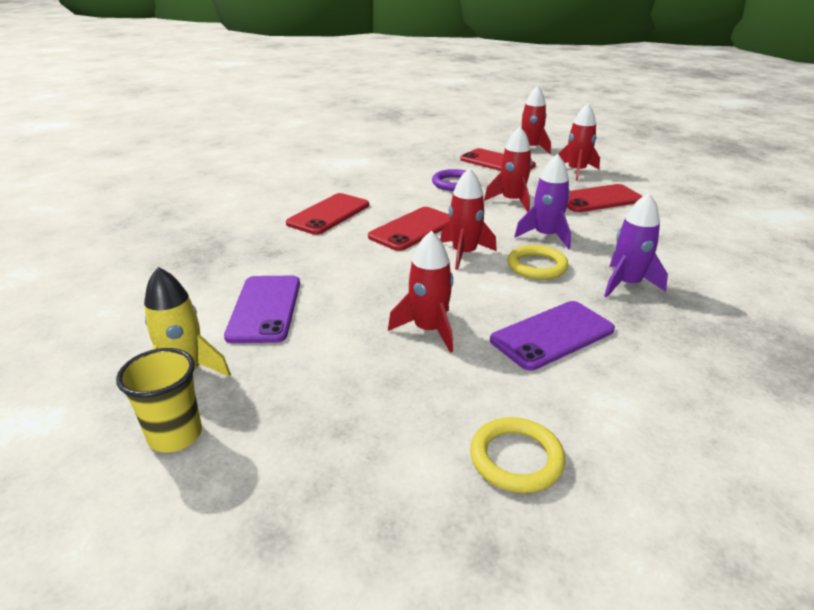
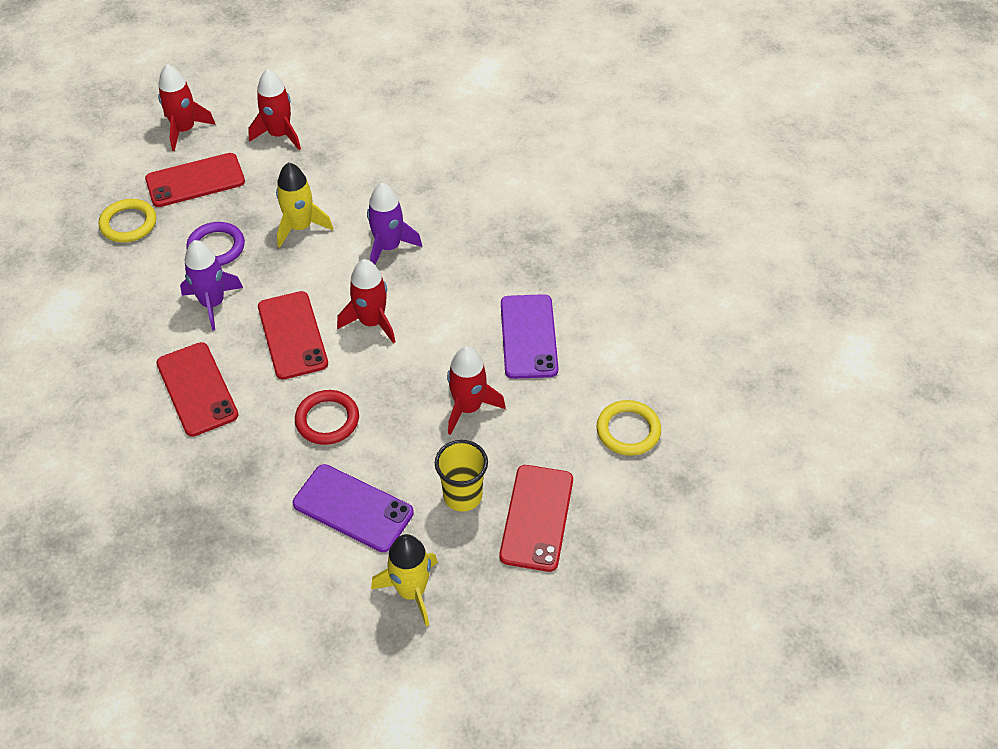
camera: 60 degrees left, 20 degrees up
yellow cup [116,348,202,452] -> yellow cup moved to [435,440,488,512]
red rocket [484,126,532,212] -> yellow rocket [276,162,333,248]
yellow ring [507,245,569,280] -> yellow ring moved to [99,199,156,243]
red phone [567,184,643,212] -> red phone moved to [499,465,573,572]
purple rocket [604,193,668,297] -> purple rocket moved to [180,240,243,331]
none -> red ring [295,390,359,445]

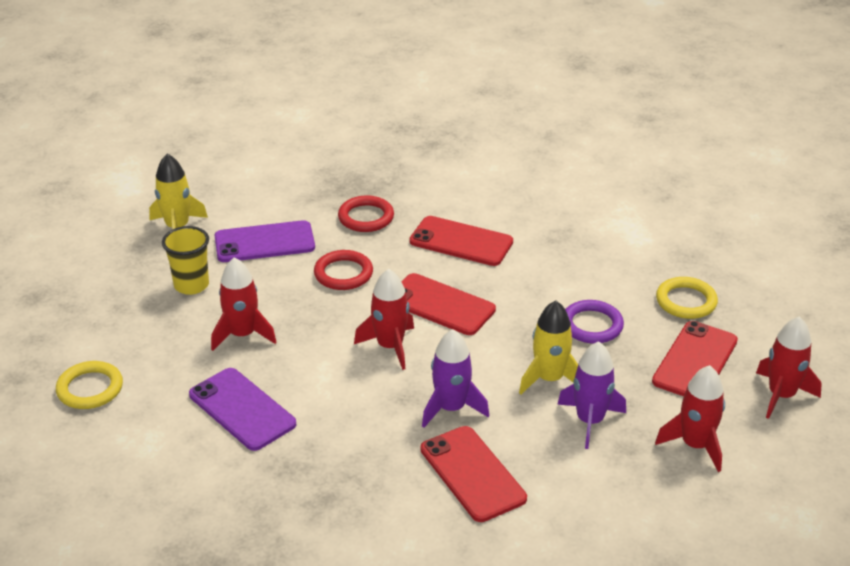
camera: 140 degrees right, 15 degrees down
purple rocket [180,240,243,331] -> purple rocket moved to [557,341,626,449]
red phone [499,465,573,572] -> red phone moved to [421,426,527,522]
none -> red ring [338,195,394,232]

